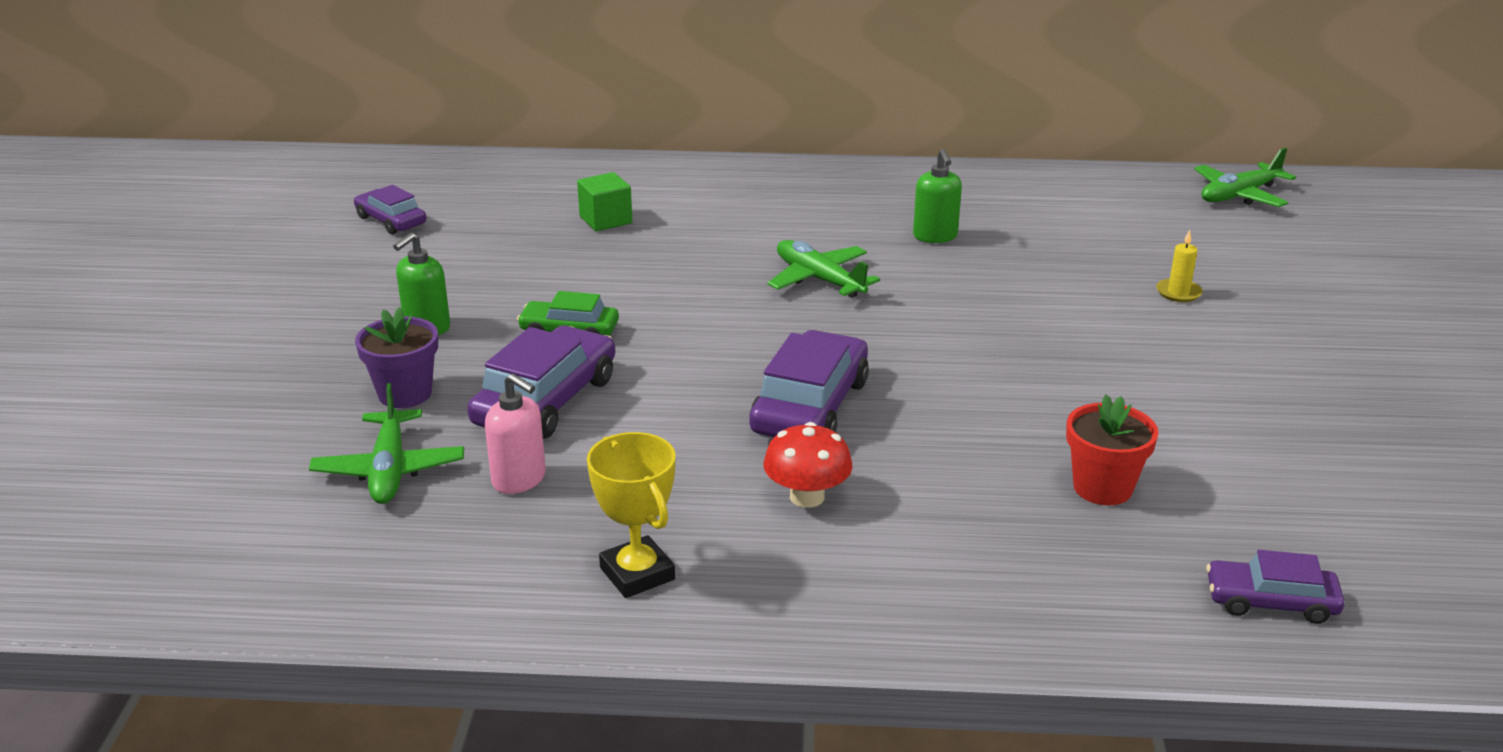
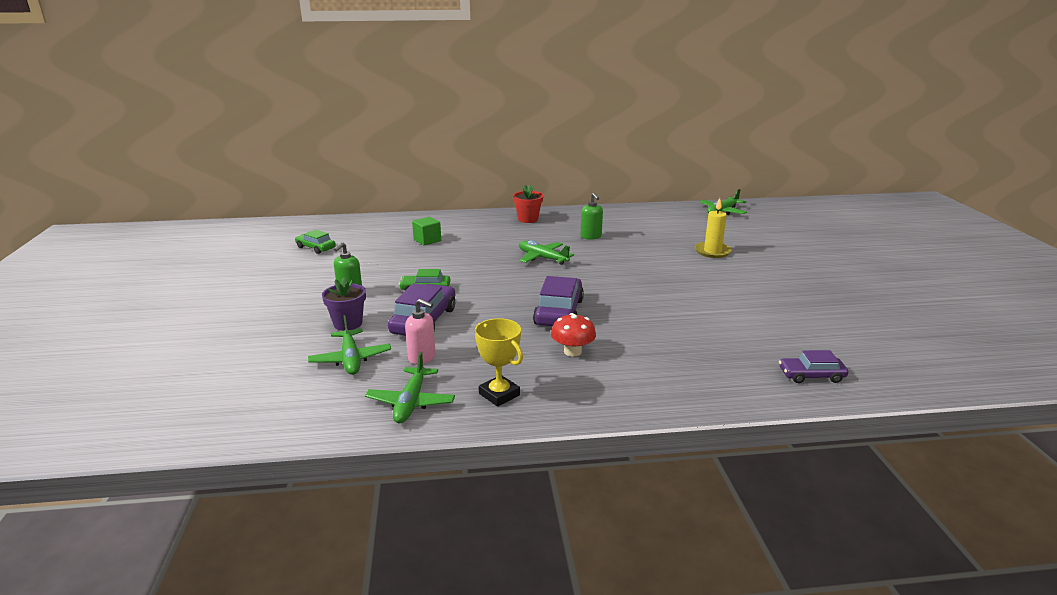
camera: 10 degrees left, 5 degrees down
purple car [354,185,426,234] -> green car [295,230,336,254]
red flower pot [1066,395,1159,505] -> red flower pot moved to [513,185,543,223]
yellow candle [1156,230,1203,302] -> yellow candle [695,198,732,258], size x1.70
none -> green plane [365,352,455,423]

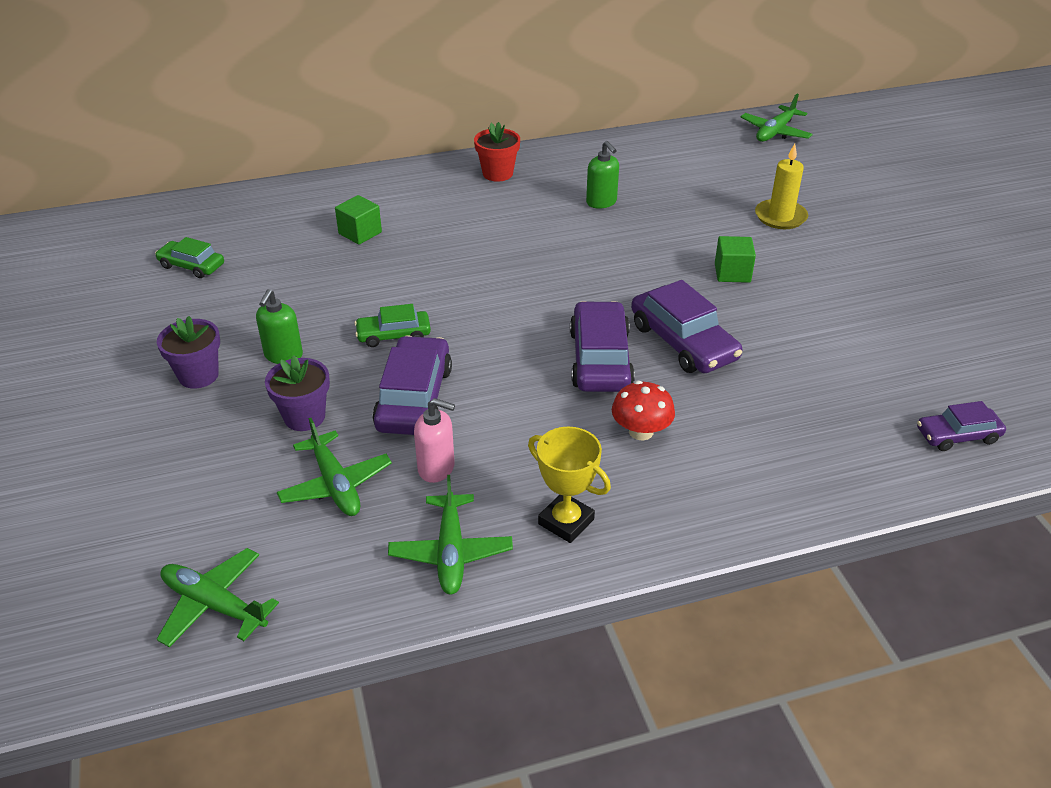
camera: 10 degrees left, 15 degrees up
green plane [519,240,574,265] -> green plane moved to [157,548,279,647]
none -> purple flower pot [157,316,220,389]
none -> purple car [631,280,742,373]
none -> green cube [715,236,756,283]

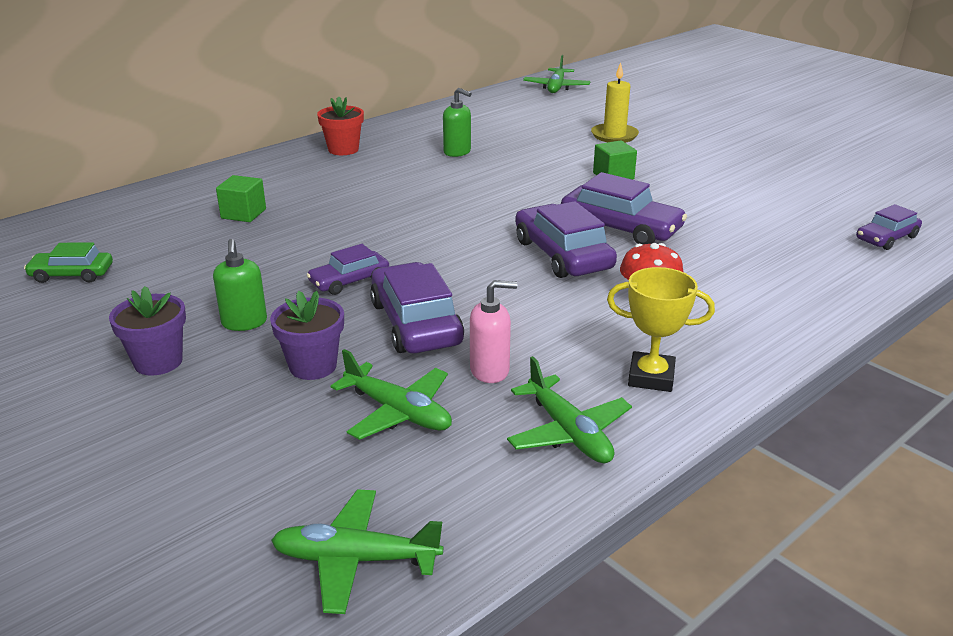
camera: 25 degrees left, 10 degrees down
green car [354,304,431,347] -> purple car [307,244,389,295]

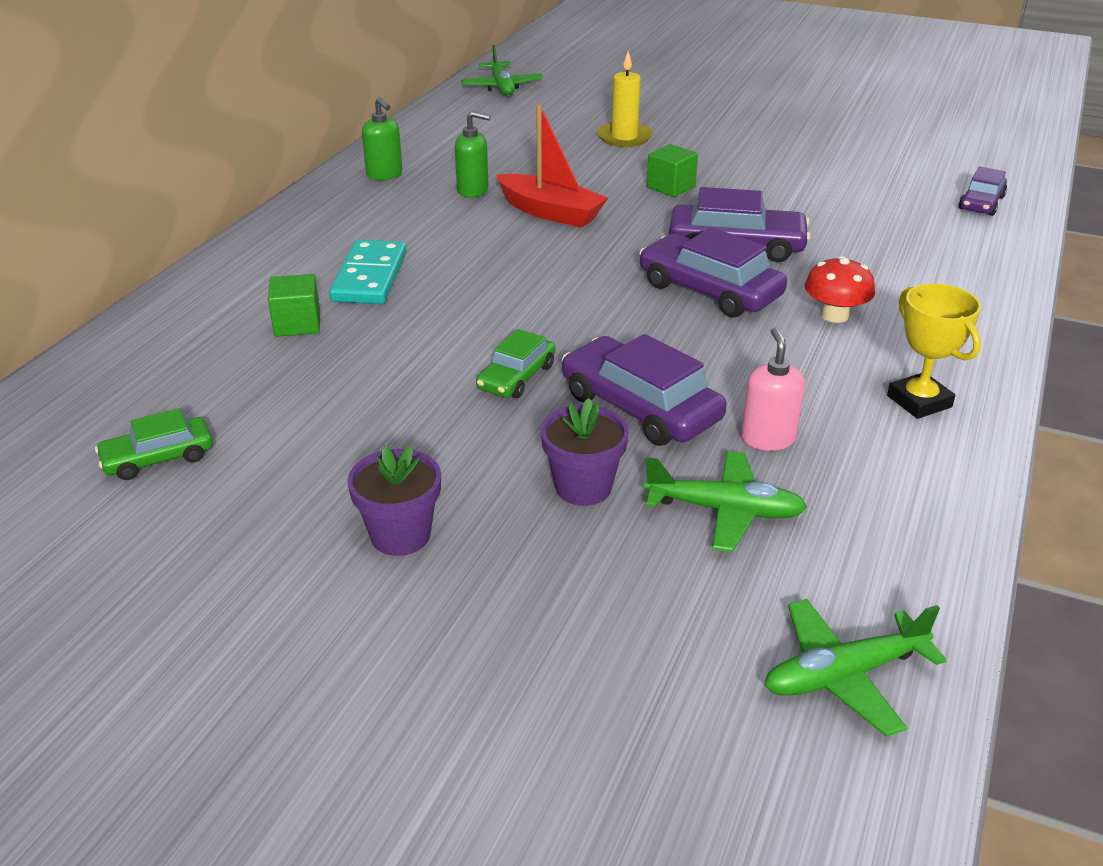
camera: 25 degrees left, 5 degrees up
green soap dispenser [213,239,267,331] -> green soap dispenser moved to [362,97,403,180]
purple car [307,244,389,295] -> green car [476,329,555,398]
red flower pot [317,96,364,155] -> none
pink soap dispenser [470,280,517,383] -> pink soap dispenser turned 60 degrees counterclockwise [741,328,805,451]
green plane [507,356,632,463] -> none
yellow trophy [607,267,715,392] -> yellow trophy turned 75 degrees clockwise [887,283,981,419]
none -> turquoise domino [329,240,407,304]
none -> red boat [496,104,608,228]

